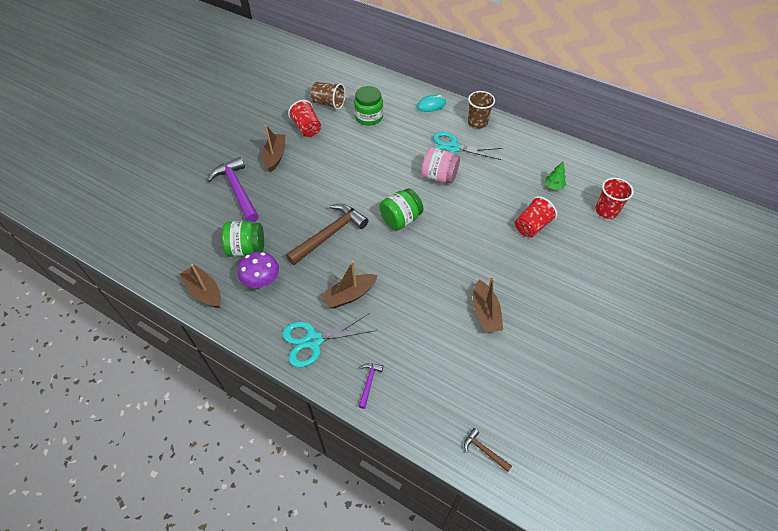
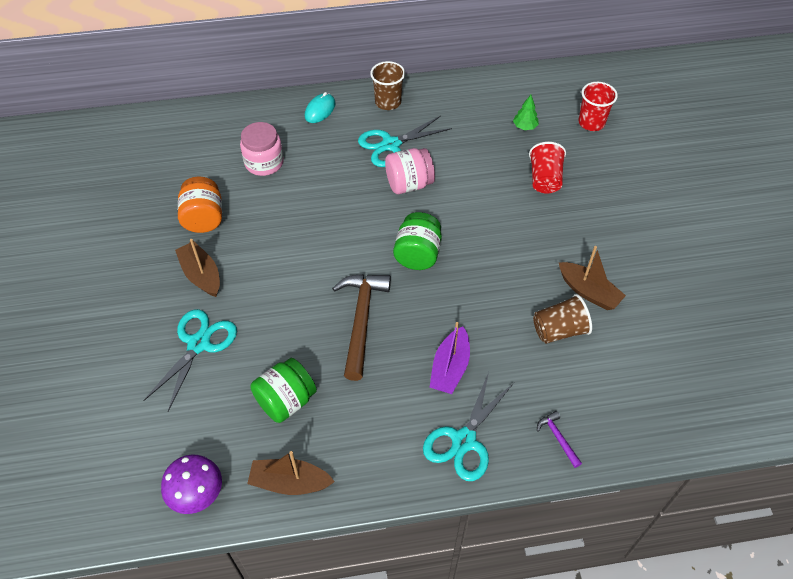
camera: 40 degrees left, 0 degrees up
purple hammer [207,157,259,222] -> turquoise scissors [143,309,237,412]
purple mushroom [238,251,279,288] -> purple mushroom moved to [161,455,222,514]
red cup [288,100,321,137] -> orange jar [178,177,222,233]
brown cup [311,82,346,110] -> brown cup moved to [533,294,592,344]
brown boat [322,261,378,309] -> purple boat [430,322,470,394]
green jar [354,86,383,125] -> pink jar [240,122,284,176]
brown hammer [464,428,512,472] -> none

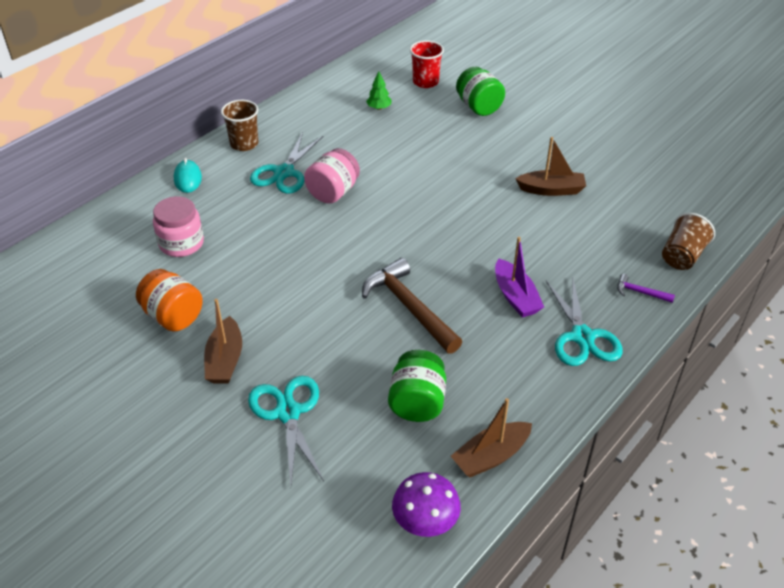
camera: 40 degrees left, 10 degrees down
brown boat [175,239,220,297] -> brown boat turned 105 degrees counterclockwise [204,299,242,384]
green jar [393,212,442,270] -> green jar moved to [456,67,505,116]
red cup [529,142,566,194] -> none
brown cup [533,294,592,344] -> brown cup moved to [662,213,715,270]

